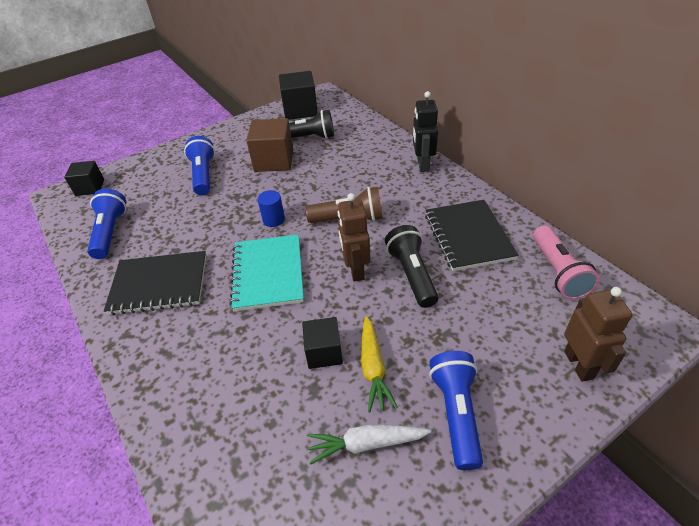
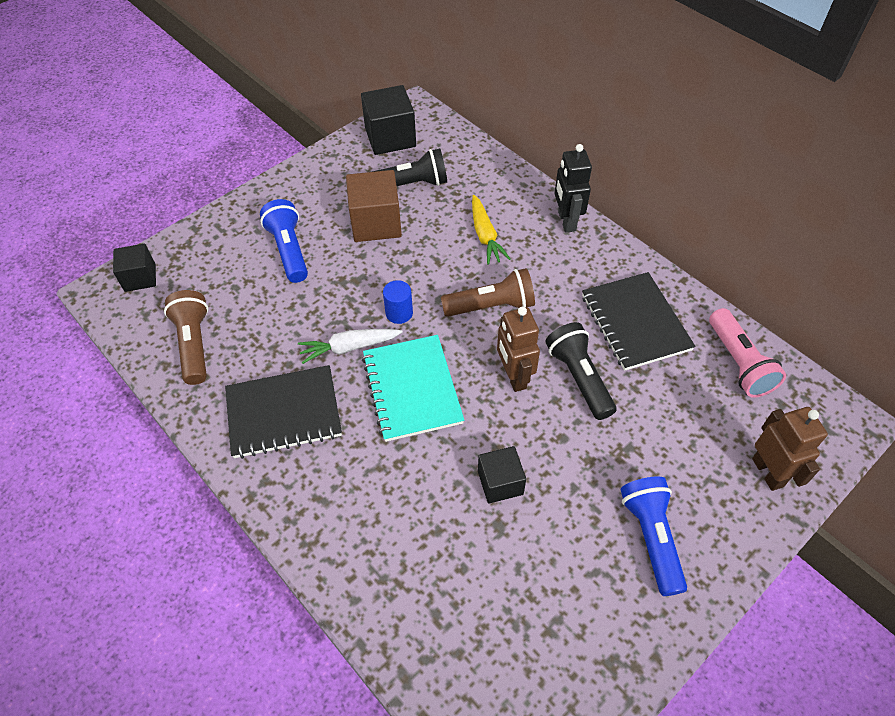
camera: 10 degrees left, 10 degrees up
blue flashlight [87,189,127,259] -> brown flashlight [164,290,209,385]
white carrot [307,425,431,465] -> white carrot moved to [298,329,402,364]
yellow carrot [361,316,398,412] -> yellow carrot moved to [472,195,510,265]

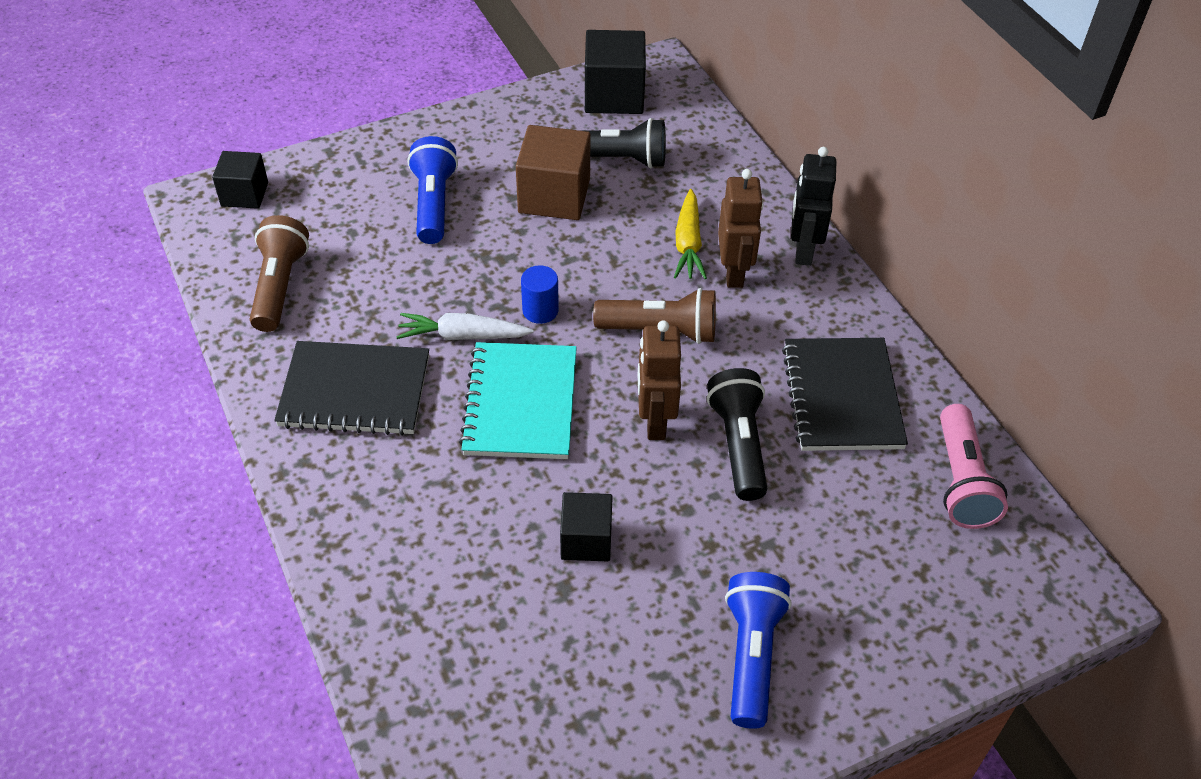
camera: 15 degrees right, 5 degrees down
brown robot [752,407,828,491] -> brown robot moved to [718,169,763,288]

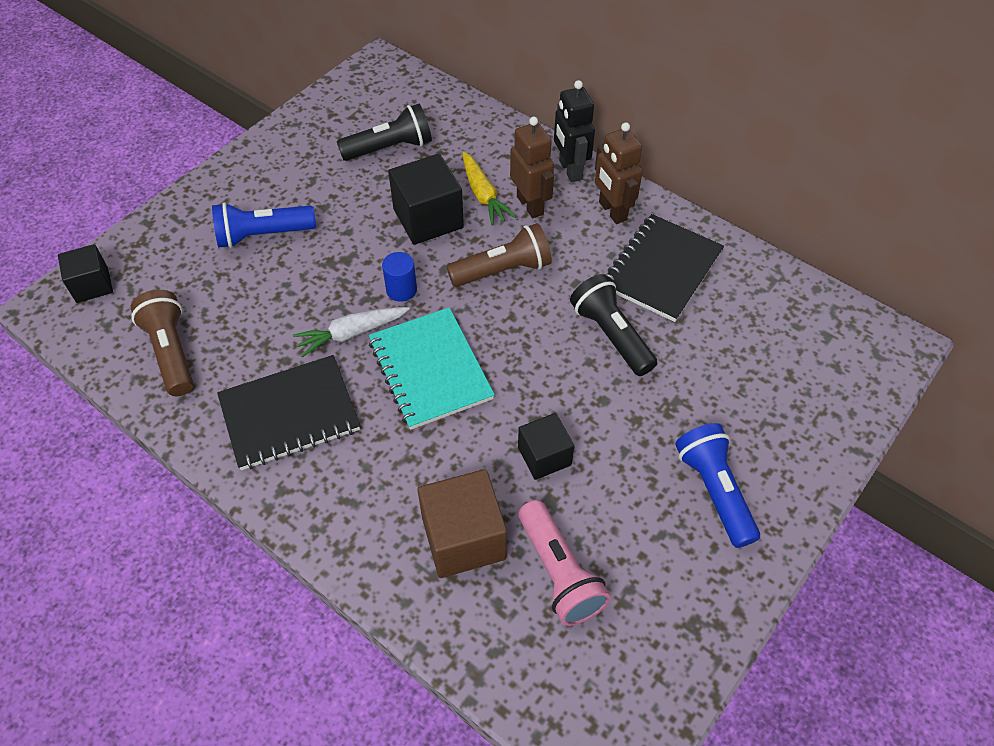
camera: 25 degrees left, 5 degrees up
blue flashlight [407,136,458,244] -> blue flashlight turned 75 degrees counterclockwise [212,202,316,248]
brown cube [516,125,591,220] -> brown cube moved to [417,469,507,578]
black cube [585,30,646,114] -> black cube moved to [388,154,464,245]
brown robot [638,320,681,440] -> brown robot moved to [595,122,643,224]
black notebook [782,338,908,451] -> black notebook turned 60 degrees clockwise [604,214,724,322]
pink flashlight [940,404,1008,529] -> pink flashlight moved to [518,500,611,626]

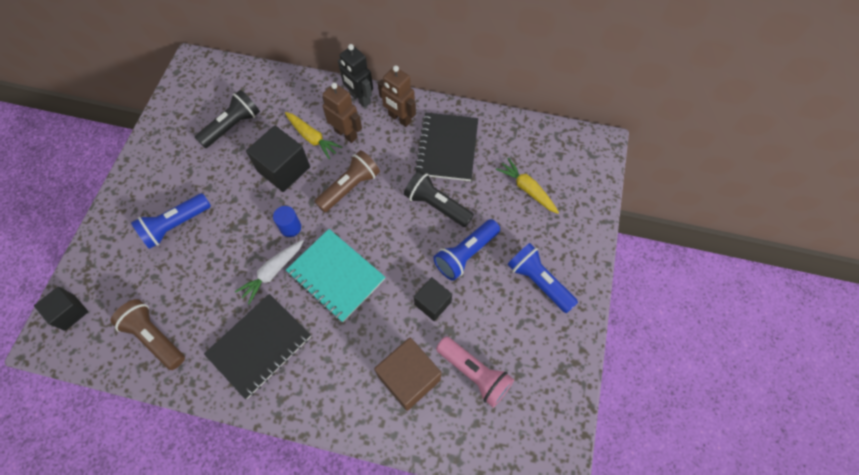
camera: 25 degrees left, 10 degrees up
none -> blue flashlight [433,219,500,281]
none -> yellow carrot [496,158,559,214]

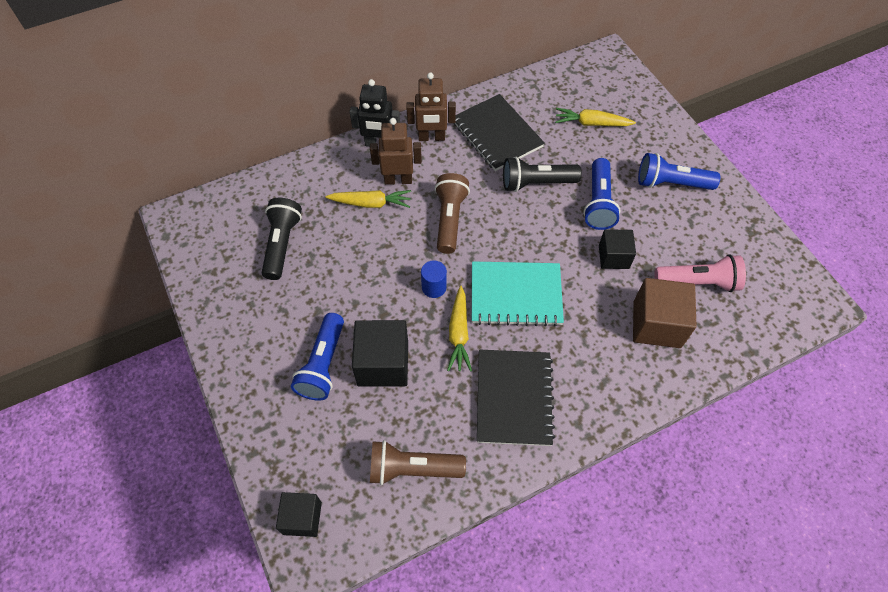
camera: 40 degrees left, 5 degrees down
white carrot [235,240,304,304] -> yellow carrot [447,286,472,372]
black cube [246,125,310,192] -> black cube moved to [352,320,408,387]

